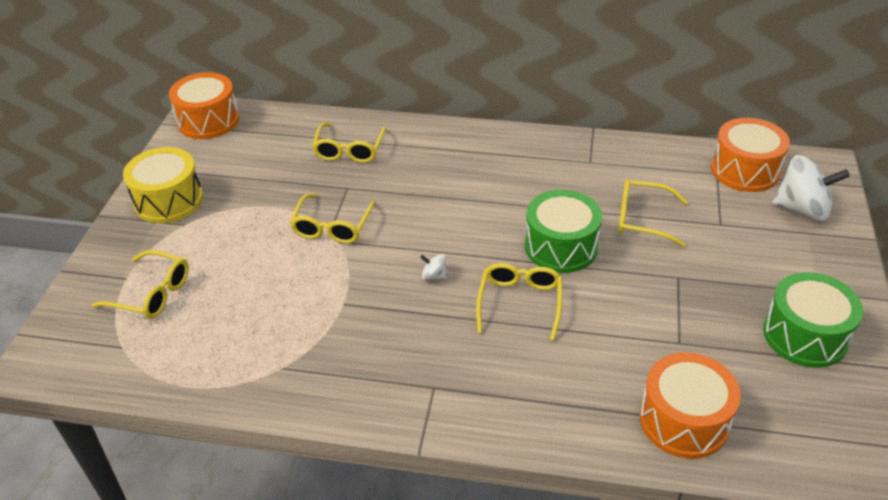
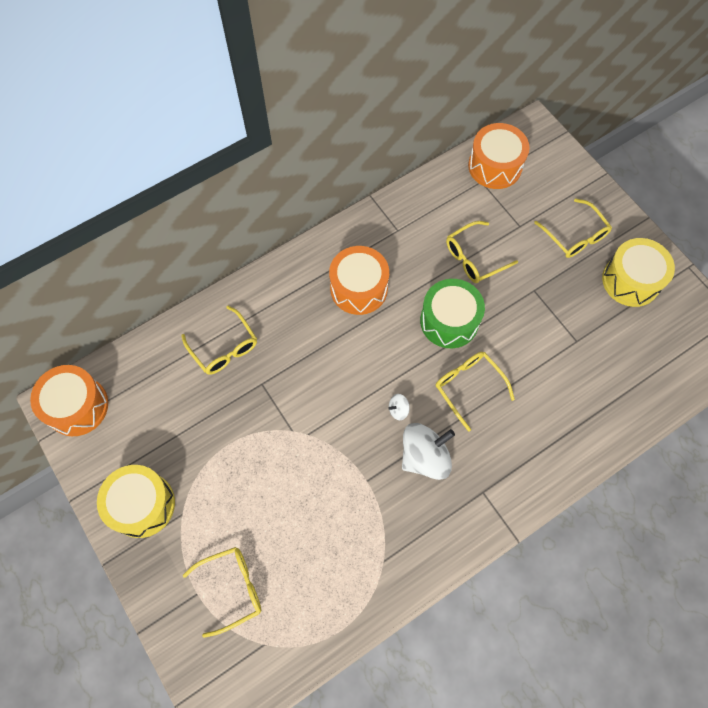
camera: 45 degrees left, 25 degrees up
yellow glasses [290,194,376,244] -> yellow glasses moved to [534,198,612,258]
orange drum [640,352,741,459] -> orange drum moved to [329,246,389,315]
green drum [763,272,863,368] -> yellow drum [602,238,675,307]
white spinning top [772,155,850,221] -> white spinning top moved to [402,423,455,480]

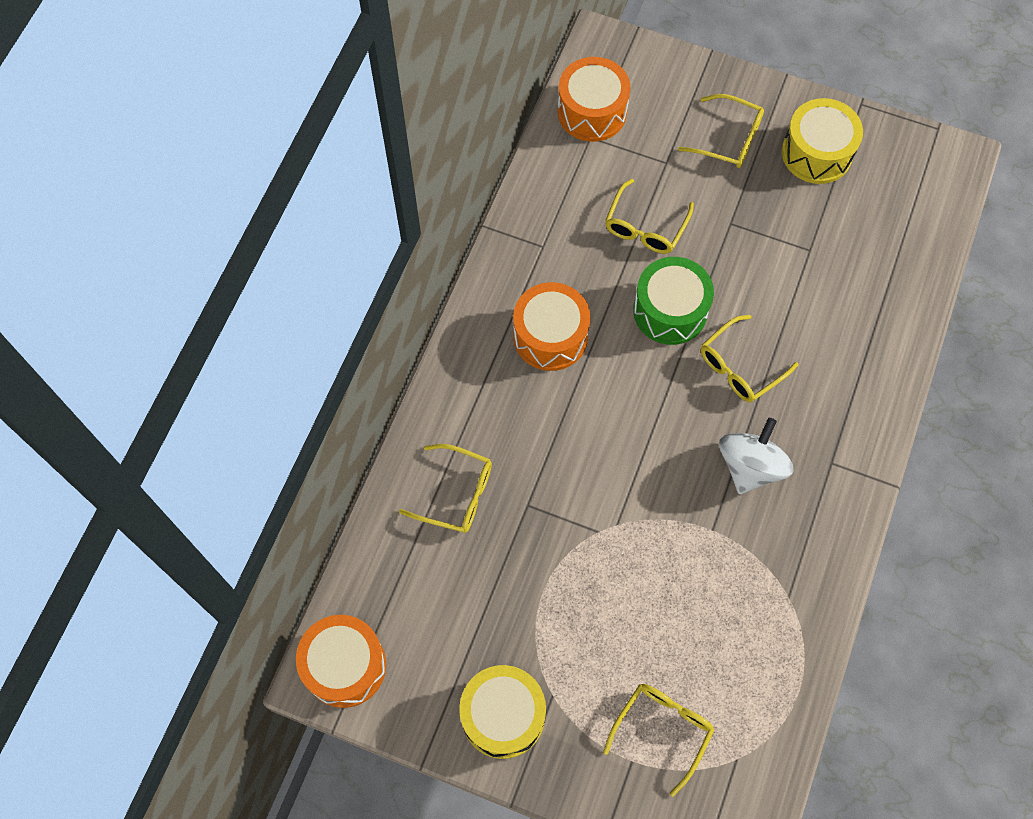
camera: 35 degrees left, 0 degrees up
white spinning top [388,394,410,420] -> none
yellow glasses [436,352,515,432] -> yellow glasses turned 60 degrees counterclockwise [701,315,799,402]

